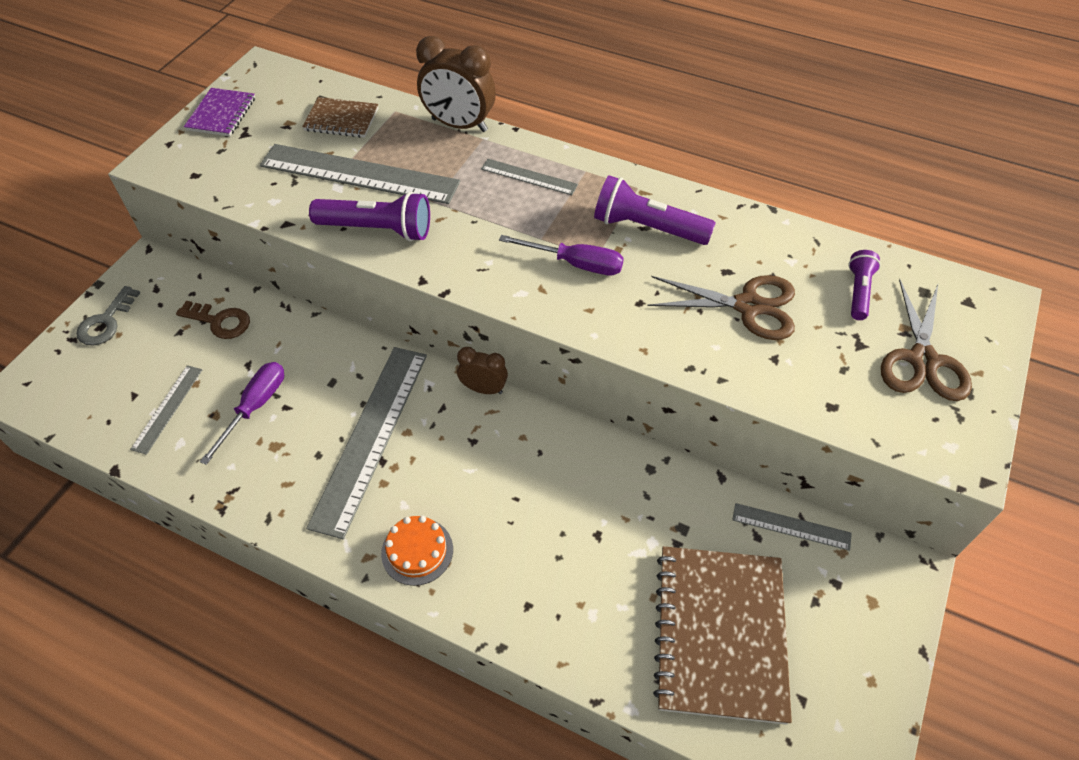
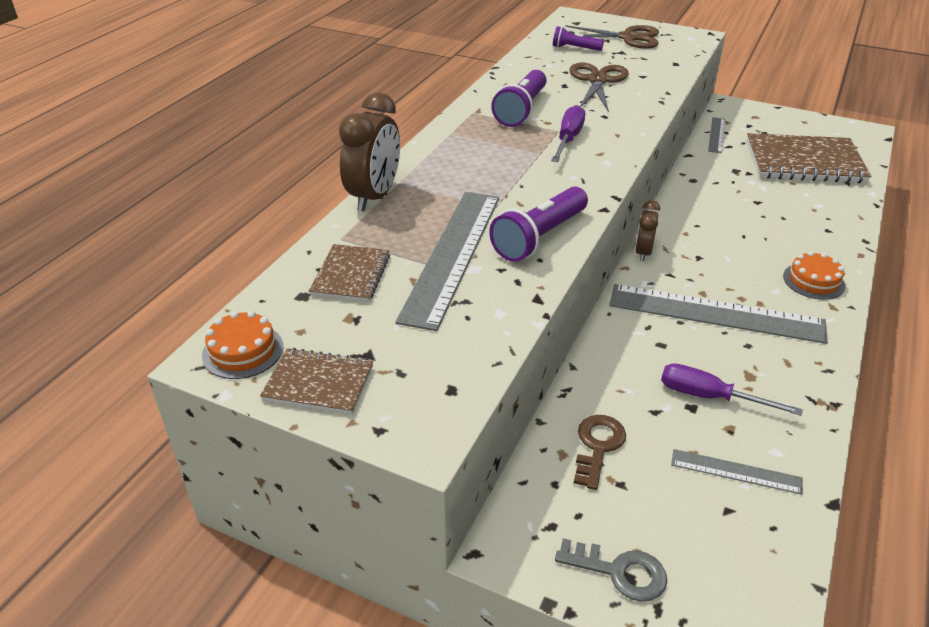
camera: 90 degrees left, 15 degrees down
purple notebook [184,88,255,136] -> brown notebook [260,348,373,415]
purple flashlight [309,191,430,241] -> purple flashlight turned 150 degrees counterclockwise [489,187,588,262]
grey ruler [481,159,578,195] -> none
none -> orange cake [202,311,283,379]

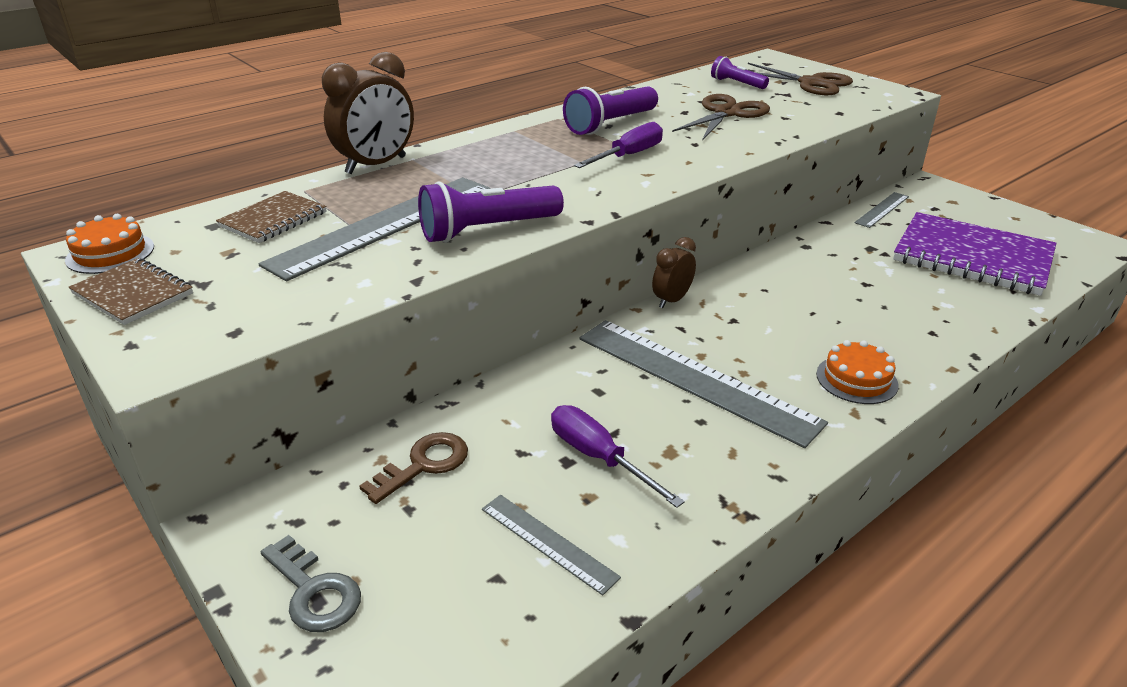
camera: 25 degrees right, 5 degrees down
brown notebook [747,133,871,183] -> purple notebook [893,212,1057,296]

